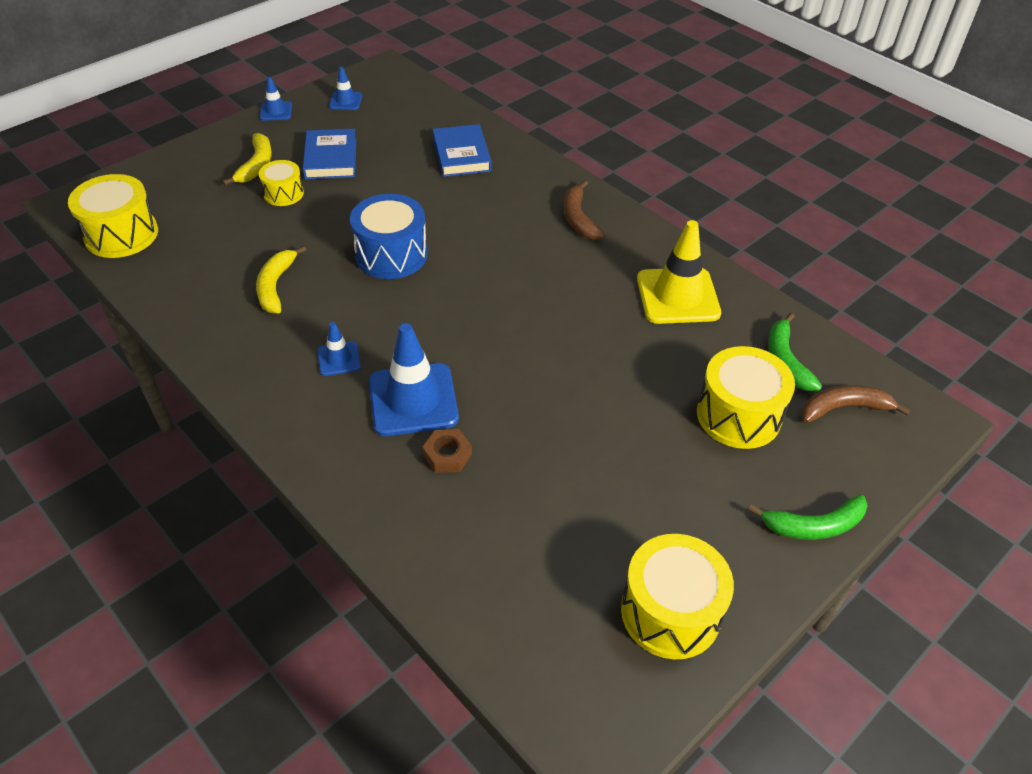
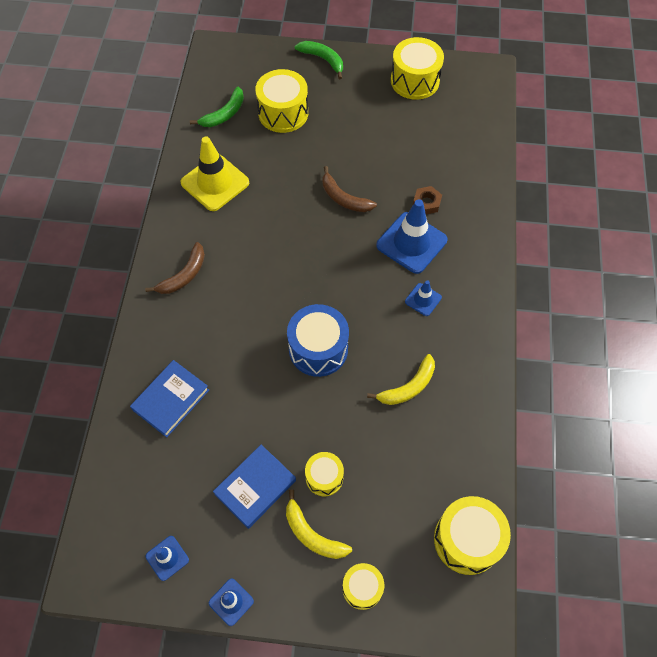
camera: 130 degrees left, 15 degrees up
yellow banana [223,133,272,185] -> yellow banana turned 105 degrees counterclockwise [286,490,352,559]
brown banana [801,385,910,423] -> brown banana moved to [322,166,377,212]
none -> yellow drum [342,563,384,610]

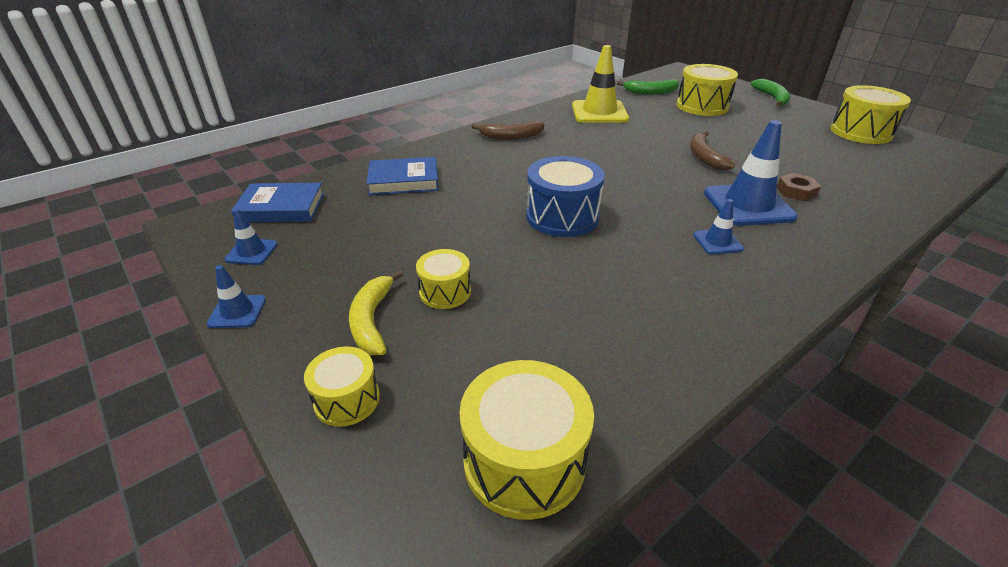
camera: 45 degrees right, 25 degrees down
blue book [213,445,296,529] -> blue book moved to [231,183,324,222]
yellow banana [367,354,435,405] -> none

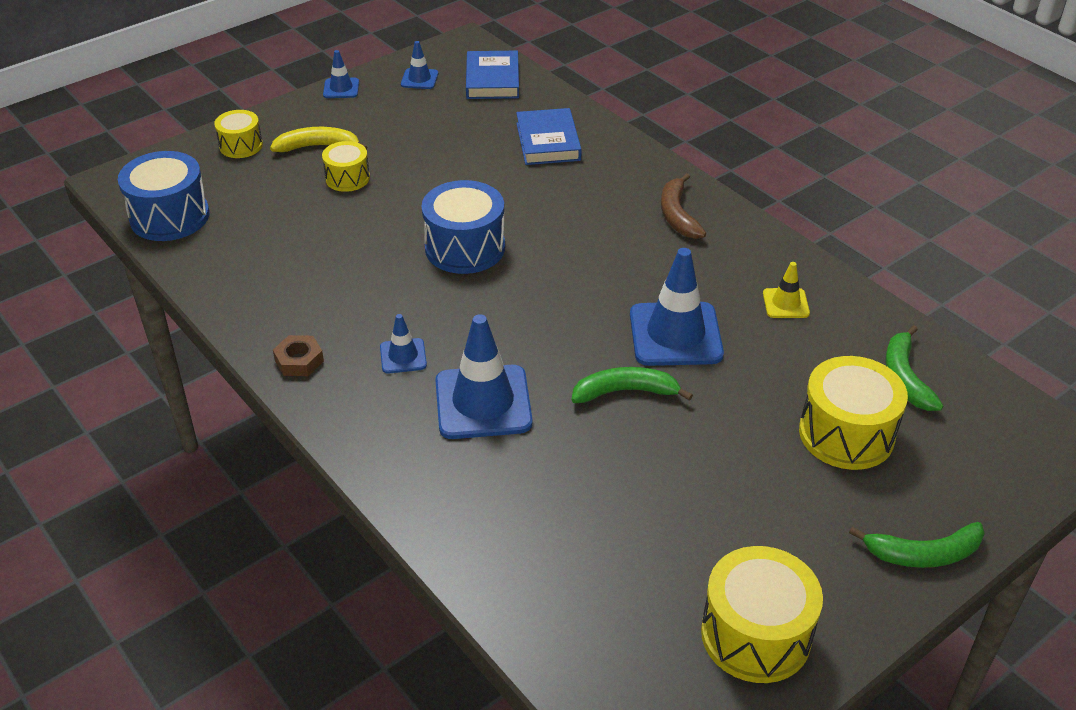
camera: 90 degrees right, 5 degrees up
yellow drum [460,360,594,520] -> blue drum [118,151,210,241]
yellow traffic cone [572,45,629,123] -> yellow traffic cone [763,262,810,318], size x0.50
brown banana [690,131,735,171] -> green banana [572,367,693,403]
brown nut [777,173,821,201] -> brown nut moved to [273,335,324,376]
none -> blue traffic cone [630,248,724,366]

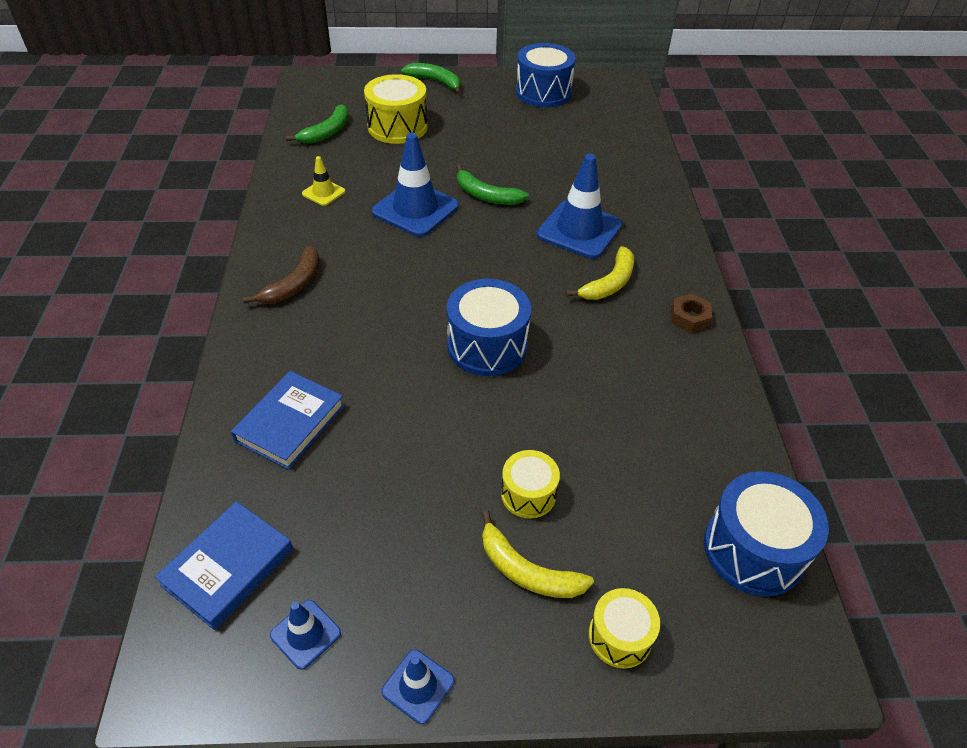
camera: 145 degrees left, 5 degrees up
blue traffic cone [380,314,427,374] -> yellow banana [566,246,634,300]
yellow drum [701,546,823,683] -> blue drum [516,43,576,107]

